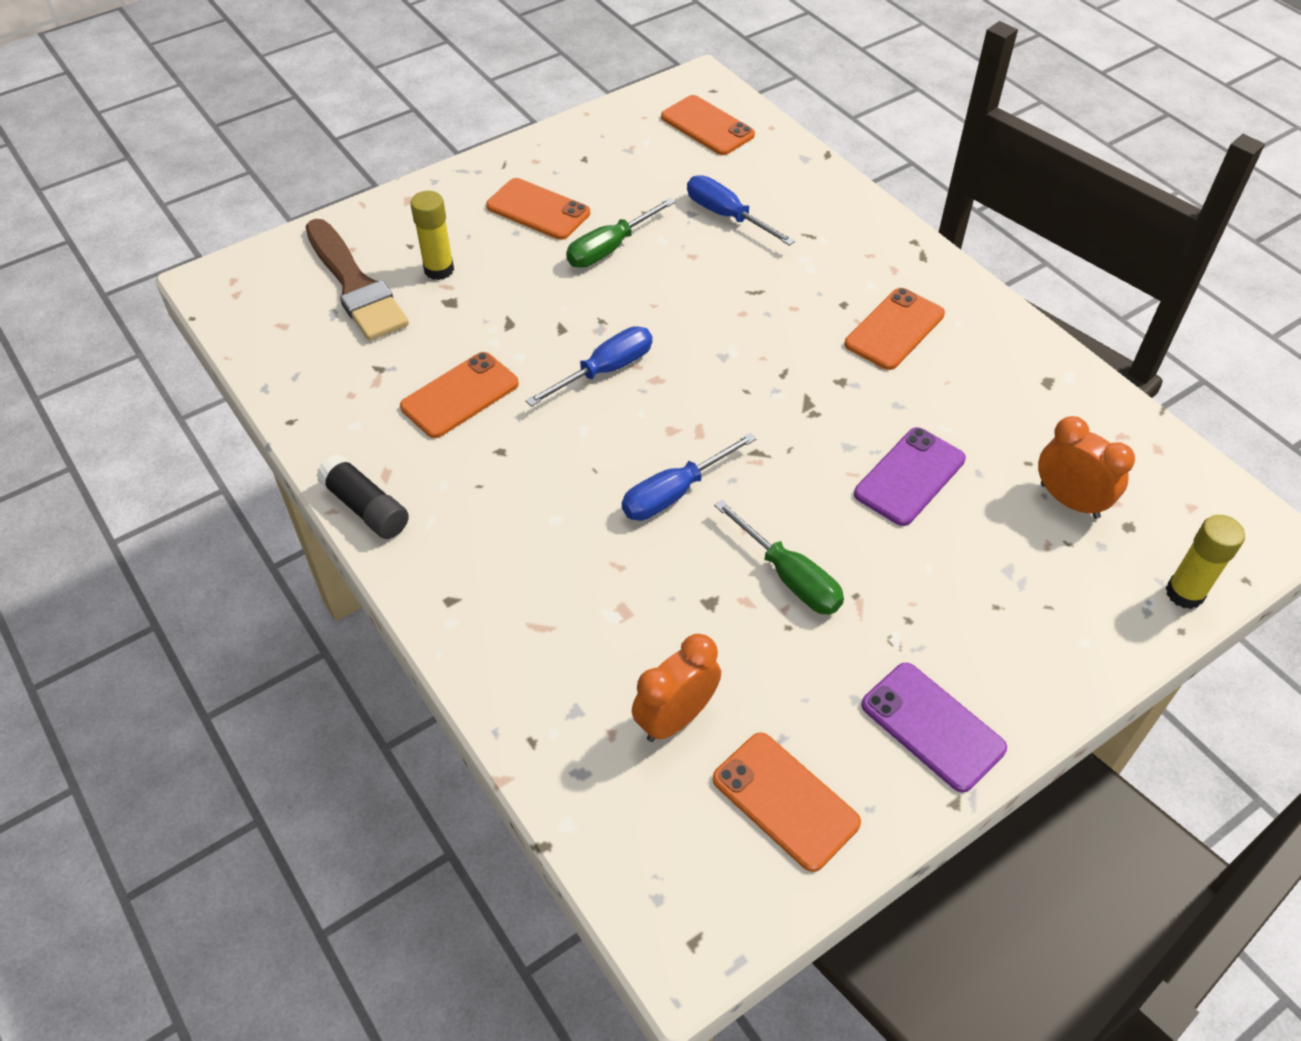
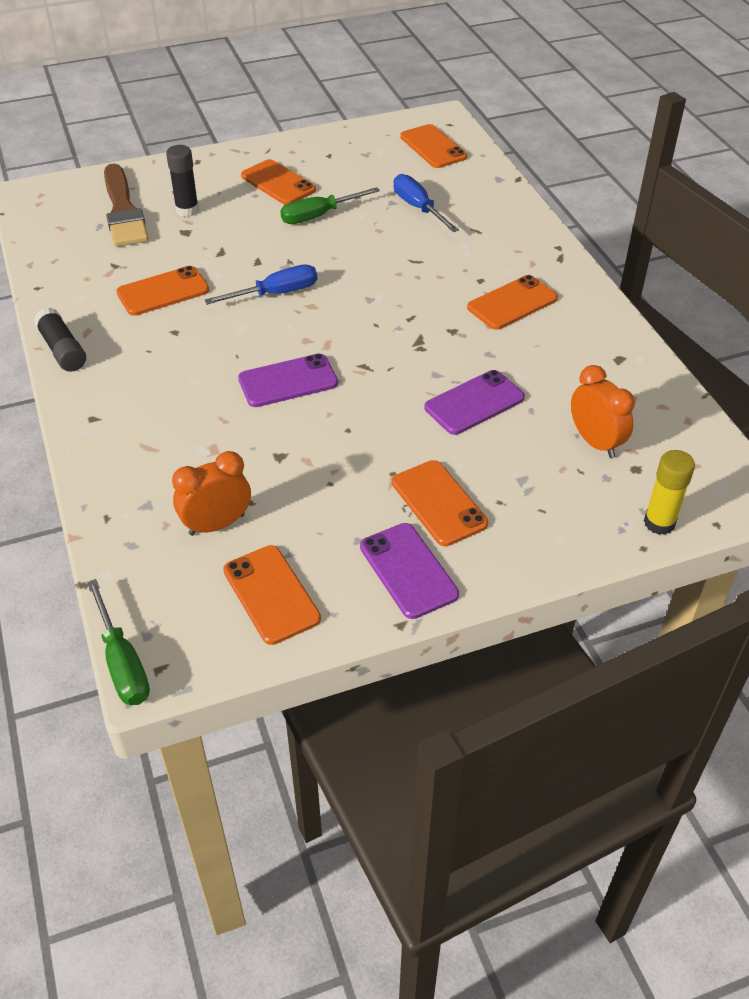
camera: 15 degrees right, 5 degrees down
yellow glue stick [411,191,454,280] -> black glue stick [166,145,199,217]
blue screwdriver [622,433,756,521] -> purple phone [238,354,338,407]
green screwdriver [714,500,844,615] -> green screwdriver moved to [87,579,150,705]
none -> orange phone [392,460,488,546]

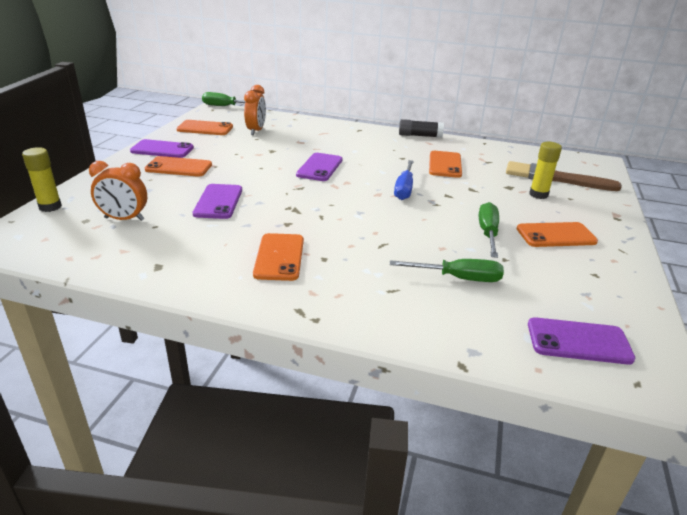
camera: 125 degrees right, 15 degrees down
black glue stick [166,145,199,217] -> yellow glue stick [529,142,562,199]
blue screwdriver [393,174,459,232] -> green screwdriver [390,259,504,282]
orange phone [400,124,467,168] -> purple phone [528,317,636,365]

